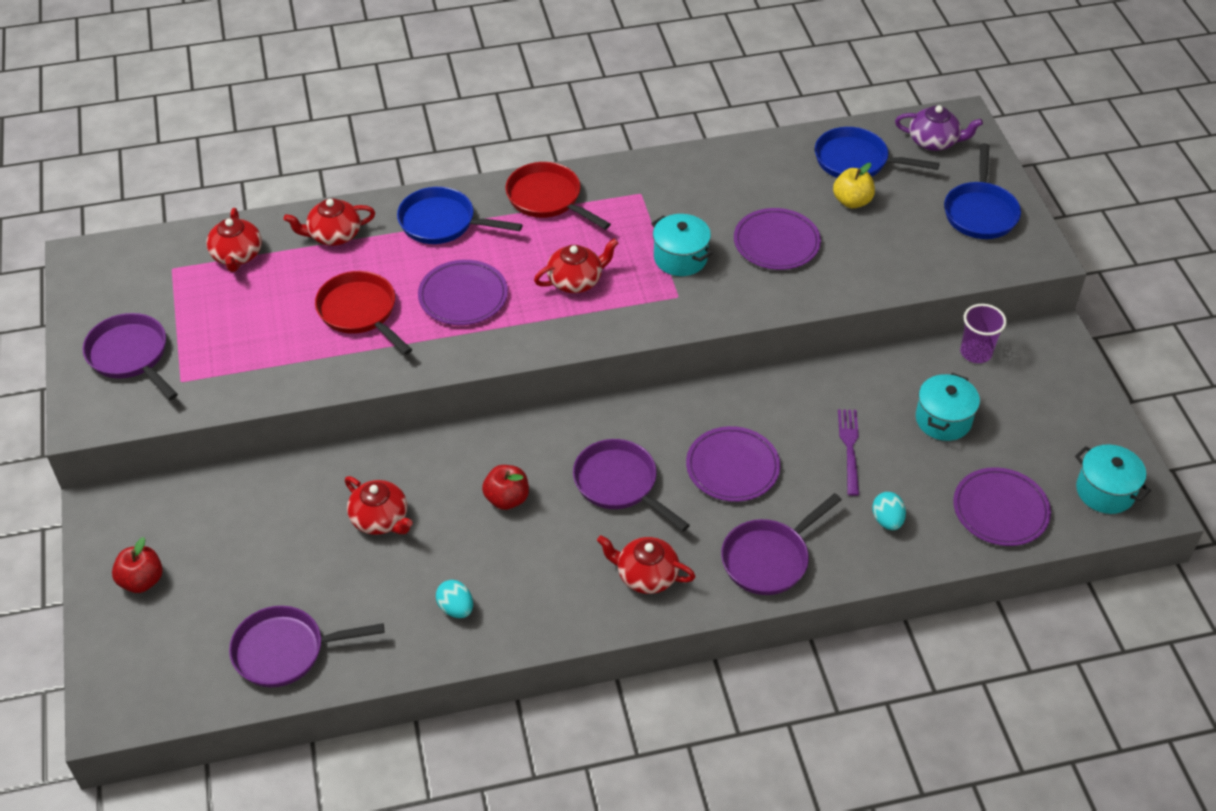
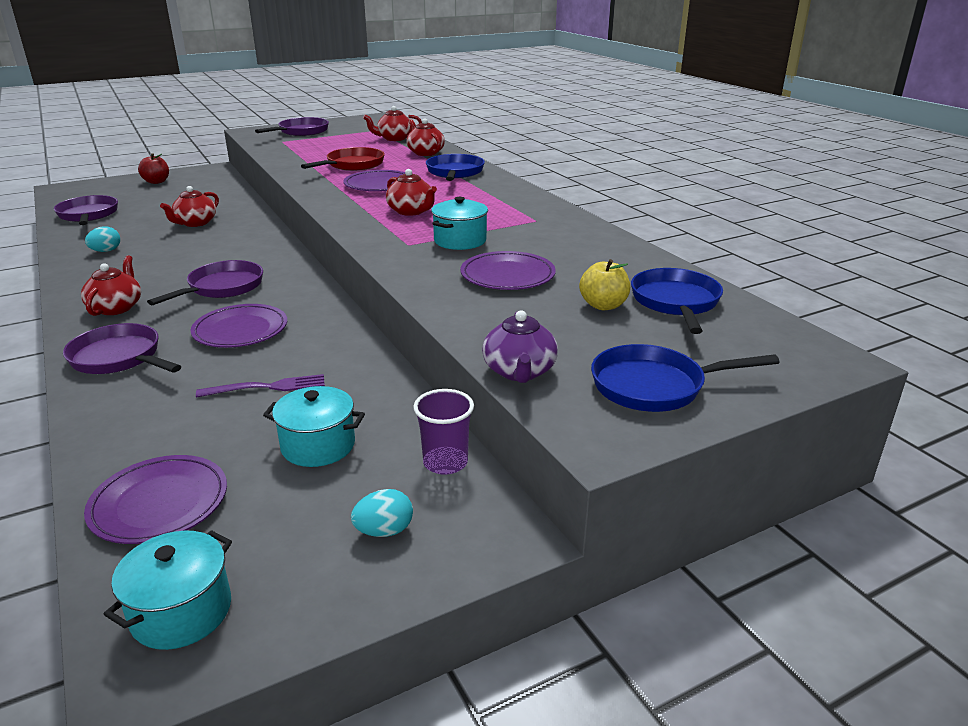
camera: 75 degrees right, 20 degrees down
red apple [482,465,529,510] -> none
red pan [506,162,611,230] -> none
turquoise egg [872,492,906,530] -> turquoise egg moved to [351,489,413,537]
purple teapot [895,105,983,151] -> purple teapot moved to [482,310,558,383]

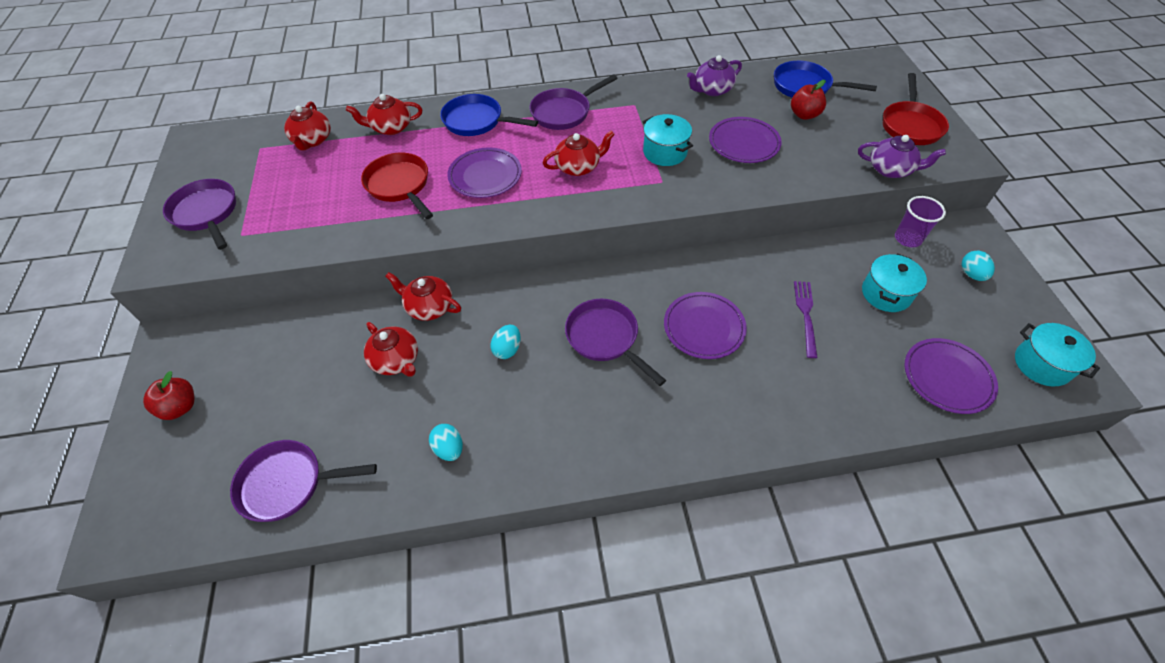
camera: 70 degrees left, 25 degrees up
purple pan [63,323,181,374] -> purple pan moved to [530,74,618,130]
red teapot [81,255,141,316] -> red teapot moved to [385,272,461,321]
yellow apple [579,259,630,310] -> red apple [791,80,826,120]
blue pan [591,344,780,412] -> red pan [883,73,949,145]
none -> turquoise egg [490,324,521,359]
none -> purple teapot [687,55,742,96]

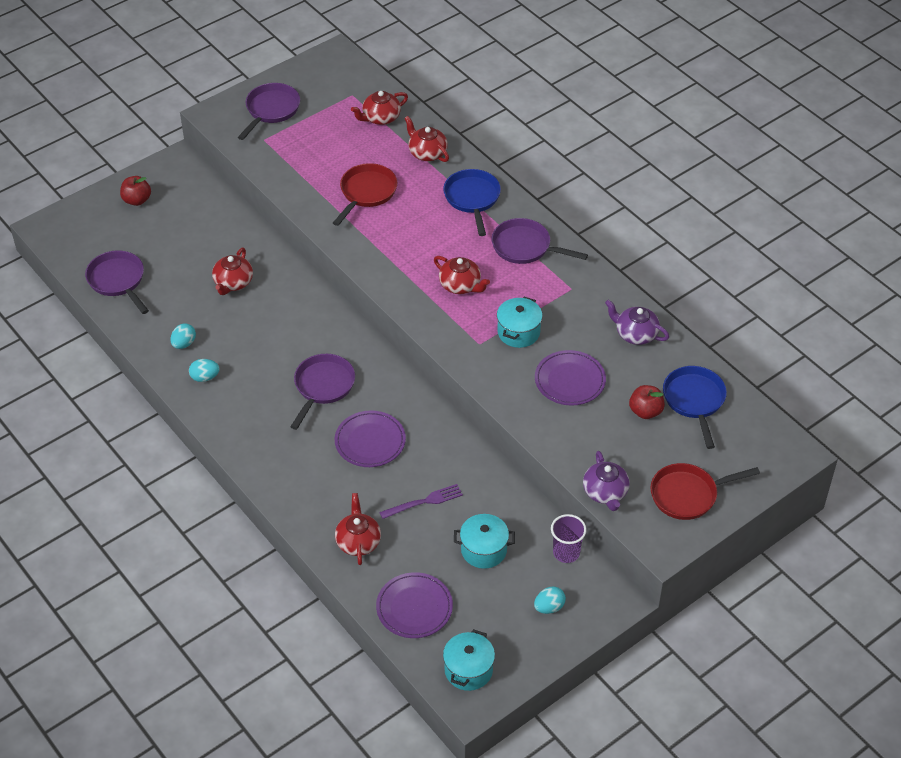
camera: 60 degrees right, 5 degrees down
red teapot [385,272,461,321] -> red teapot moved to [335,493,381,565]
purple plate [447,148,522,198] -> none
turquoise egg [490,324,521,359] -> turquoise egg moved to [189,359,220,382]

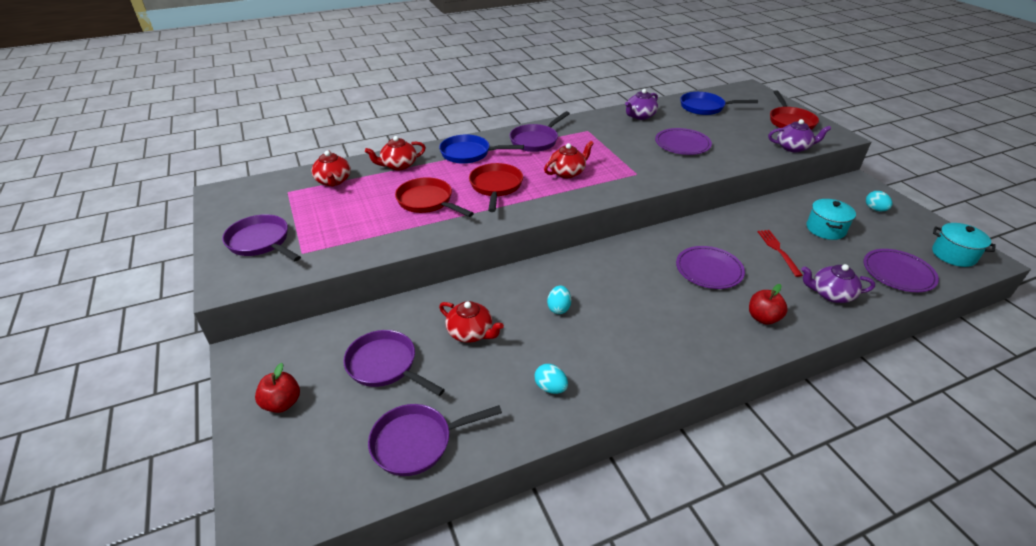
camera: 75 degrees left, 10 degrees down
turquoise egg [189,359,220,382] -> turquoise egg moved to [547,285,571,314]
purple pan [290,354,355,430] -> purple pan moved to [343,330,445,396]
red teapot [335,493,381,565] -> purple teapot [801,264,875,303]
purple fork [379,484,463,519] -> red fork [757,230,803,277]
turquoise pot [497,297,543,348] -> none
purple cup [551,514,587,563] -> none
red apple [629,385,665,419] -> red apple moved to [749,284,788,325]
none -> red pan [469,163,523,212]

